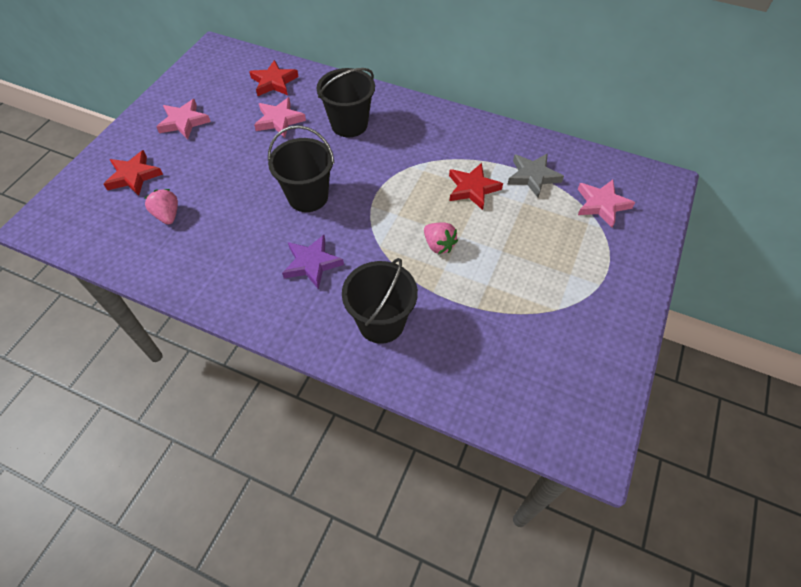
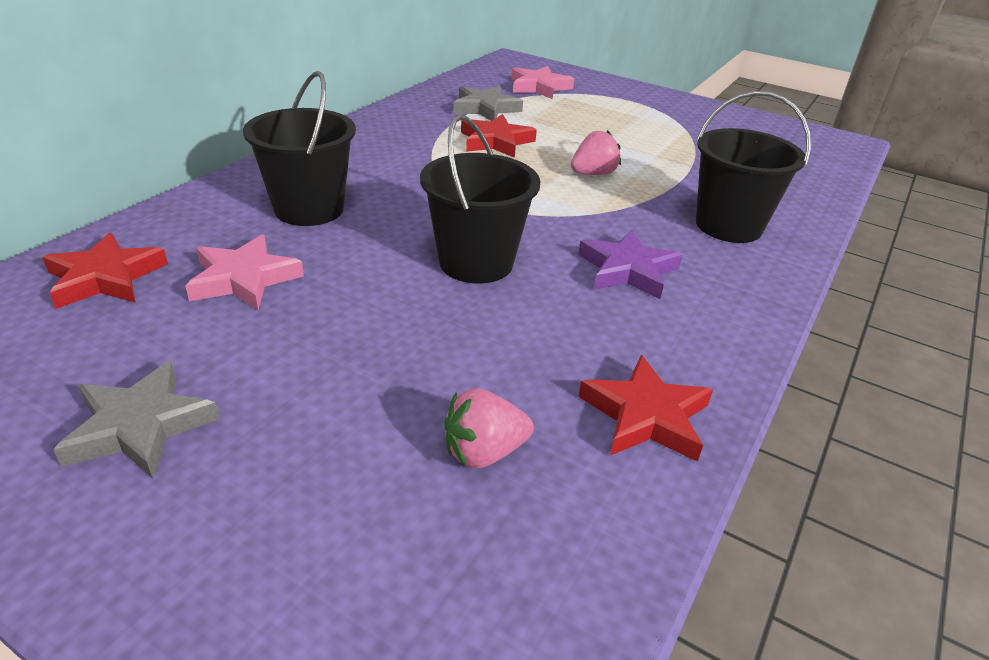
camera: 85 degrees left, 20 degrees down
red star [104,150,163,196] -> red star moved to [578,355,713,462]
pink star [156,99,211,140] -> grey star [53,361,219,479]

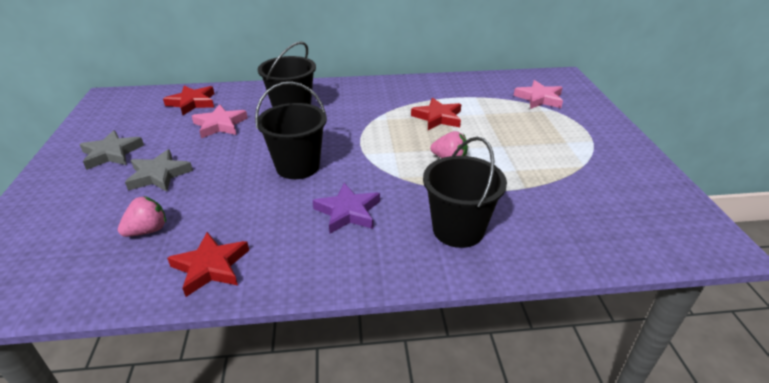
camera: 55 degrees right, 0 degrees up
pink strawberry [444,388,534,468] -> pink strawberry turned 105 degrees clockwise [118,196,166,237]
grey star [453,86,523,121] -> grey star moved to [125,149,193,192]

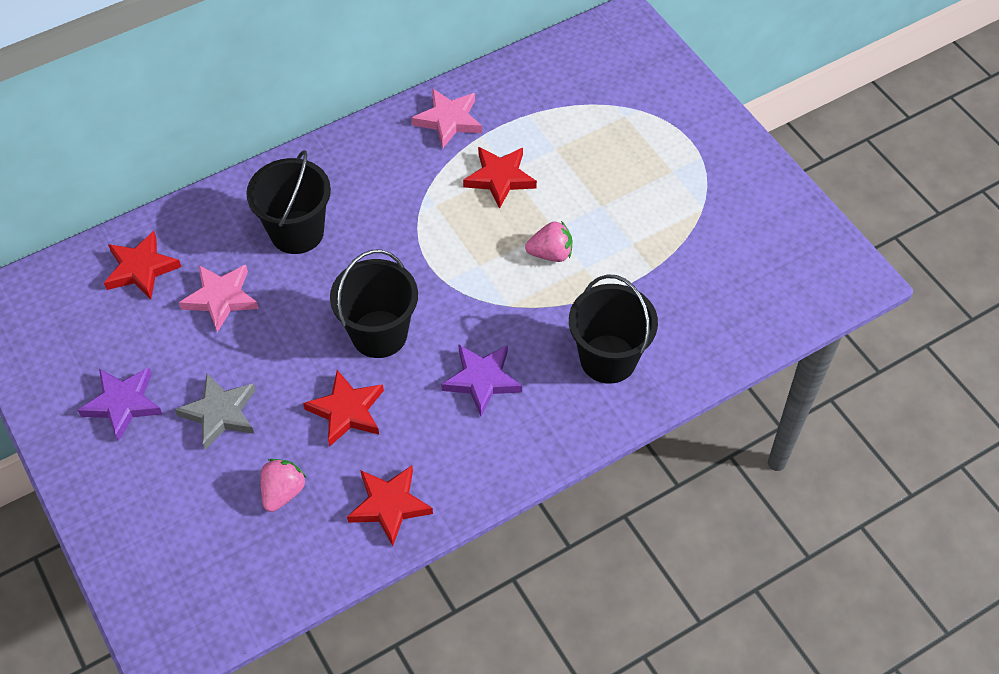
camera: 25 degrees left, 20 degrees up
grey star [79,130,144,170] -> purple star [78,367,162,442]
pink star [514,80,563,109] -> pink star moved to [412,88,482,148]
none -> red star [303,370,384,447]

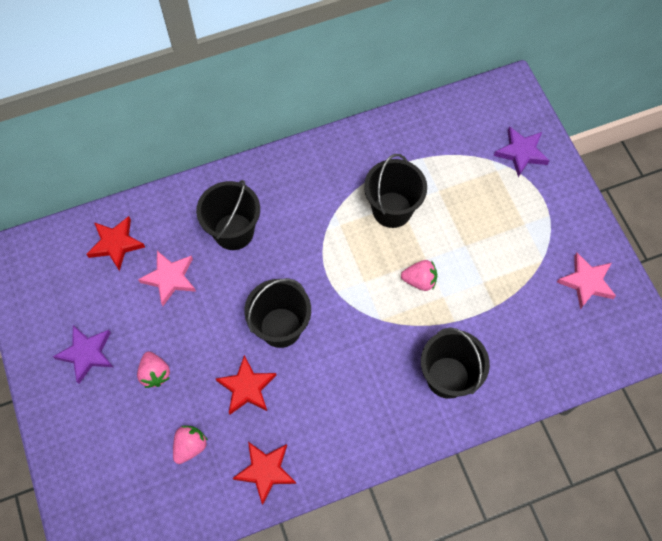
camera: 10 degrees right, 10 degrees up
grey star [175,373,256,450] -> pink strawberry [137,352,170,388]
pink star [412,88,482,148] -> pink star moved to [557,253,616,309]
purple star [441,344,522,416] -> purple star moved to [494,126,550,177]
red star [463,147,537,209] -> black bucket [364,154,427,228]

